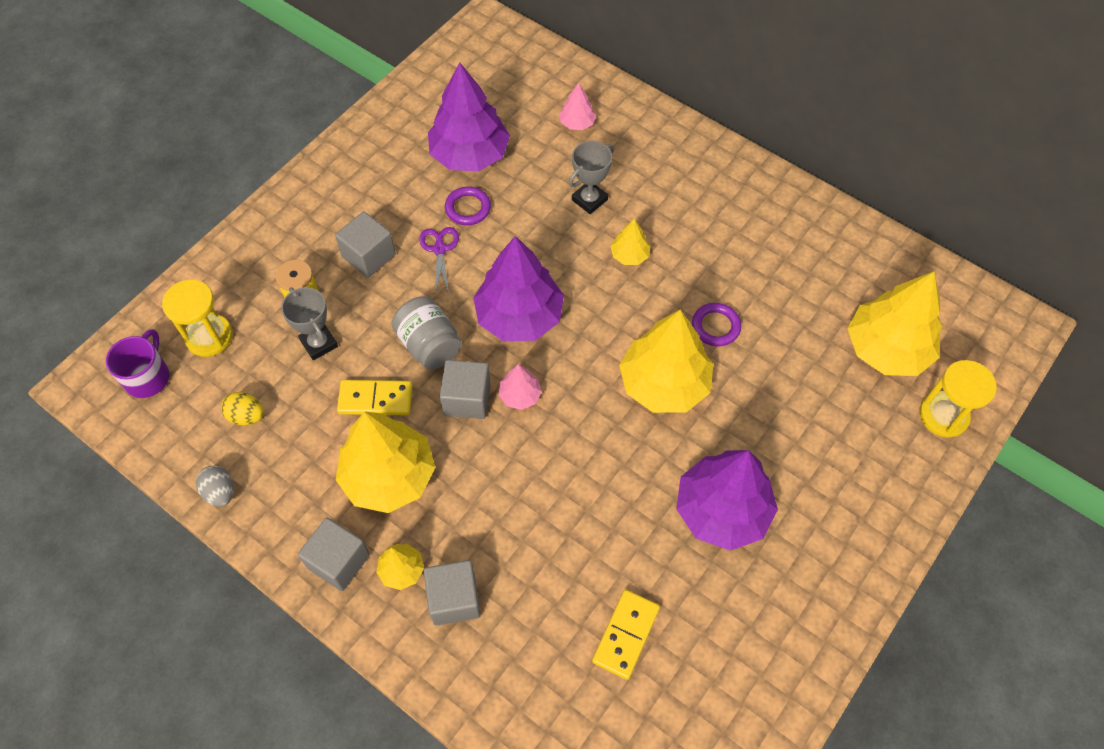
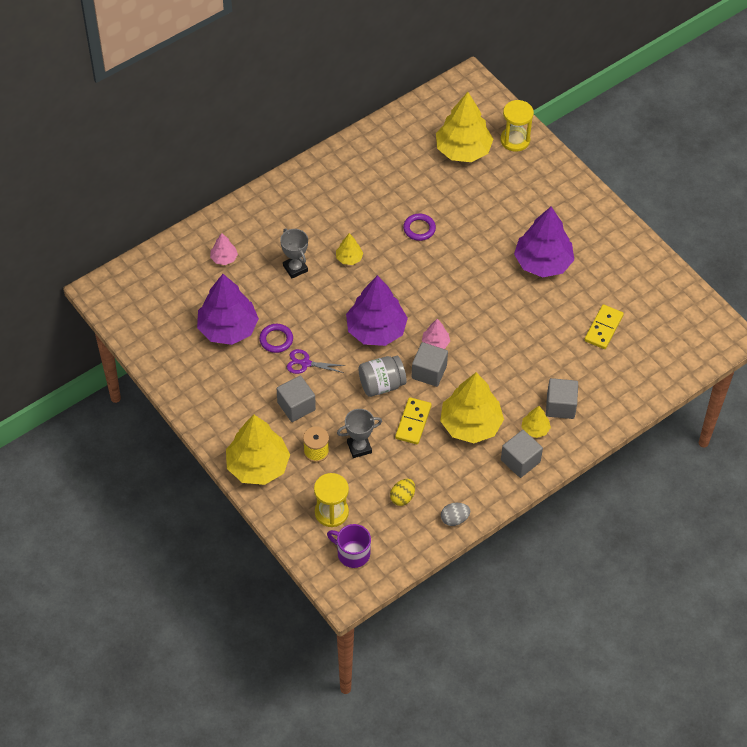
camera: 75 degrees left, 5 degrees down
yellow domino [592,590,660,680] -> yellow domino turned 75 degrees clockwise [584,305,624,349]
yellow tree [619,310,713,413] -> yellow tree moved to [226,415,290,485]

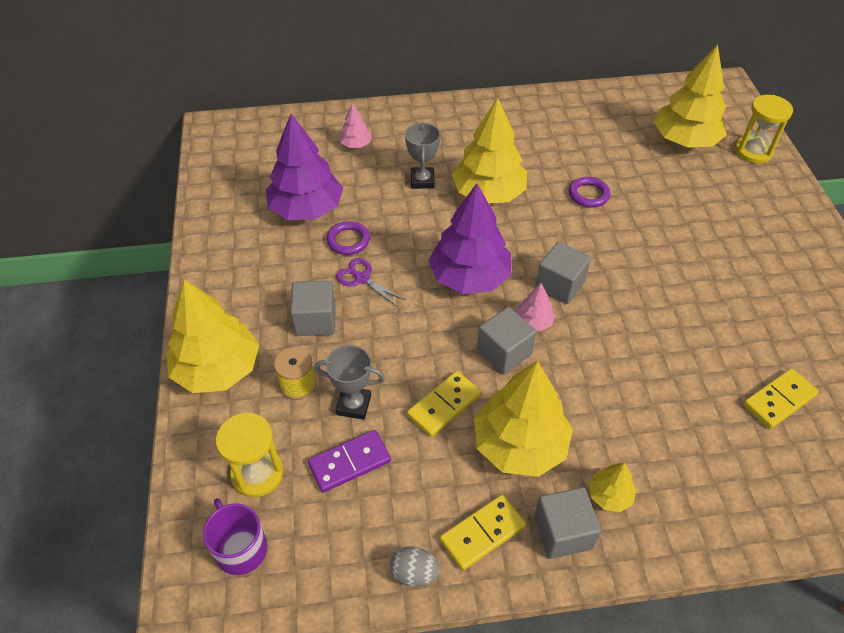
camera: 30 degrees right, 5 degrees down
yellow tree [336,233,363,265] -> yellow tree [452,98,527,203], size x2.16
grey jar [358,356,407,397] -> none
yellow egg [390,479,415,506] -> none
purple tree [514,206,574,277] -> none
grey cube [546,378,578,419] -> grey cube moved to [535,242,591,304]
none -> purple domino [308,430,391,493]
none -> yellow domino [440,495,526,571]

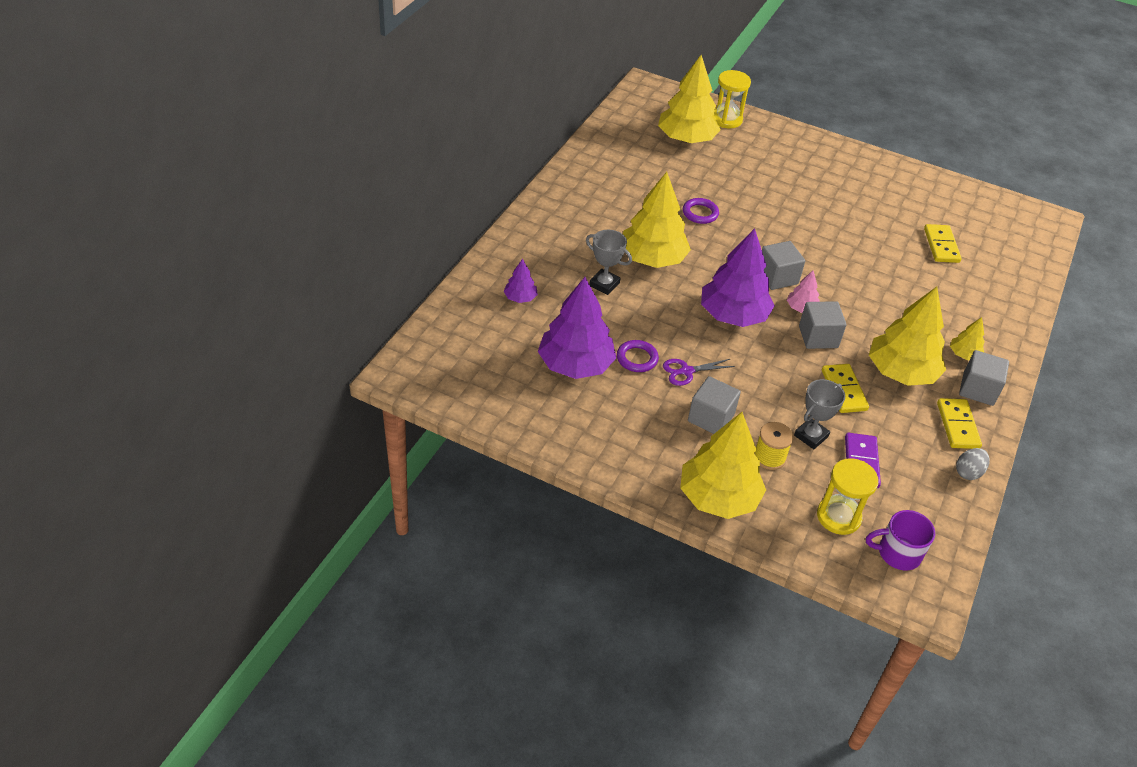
camera: 60 degrees left, 5 degrees down
pink tree [339,103,372,148] -> purple tree [503,259,538,303]

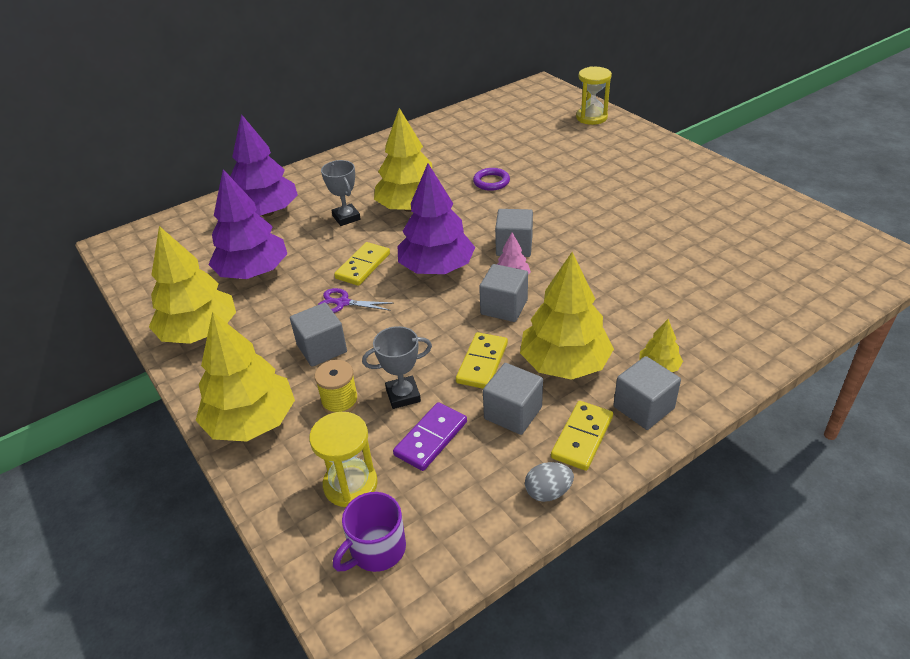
camera: 35 degrees right, 5 degrees down
purple tree [503,259,538,303] -> purple tree [230,114,298,217], size x2.16
purple ring [617,340,659,372] -> none
yellow tree [658,55,721,143] -> yellow tree moved to [149,226,236,344]
purple mug [866,510,935,571] -> purple mug turned 75 degrees counterclockwise [333,492,406,572]
yellow domino [924,224,962,263] -> yellow domino moved to [334,242,390,286]
none -> grey cube [483,363,543,435]

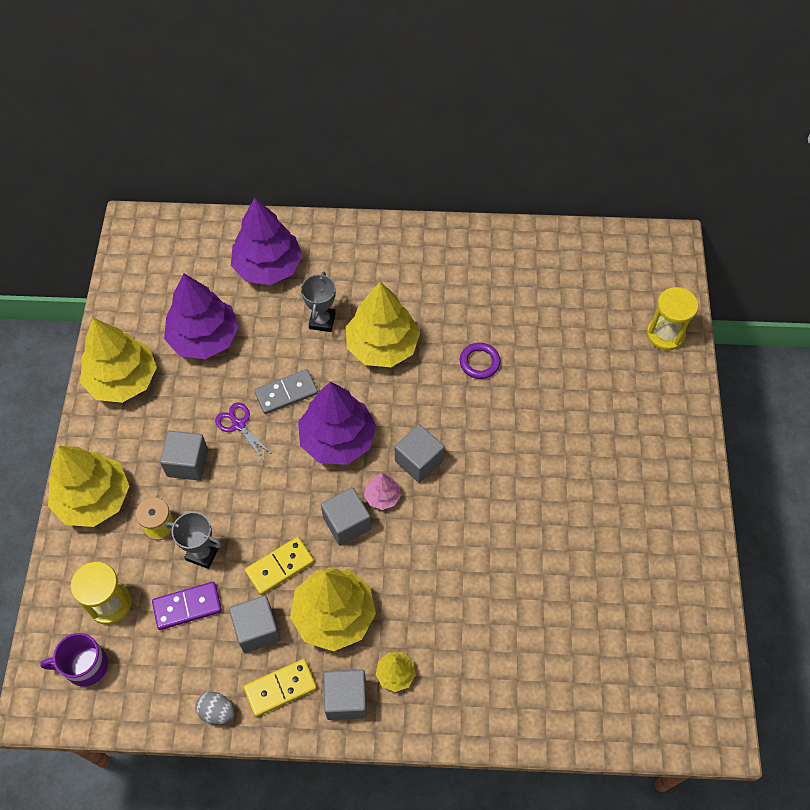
camera: 35 degrees right, 20 degrees up
yellow domino [334,242,390,286] -> grey domino [254,369,318,414]

